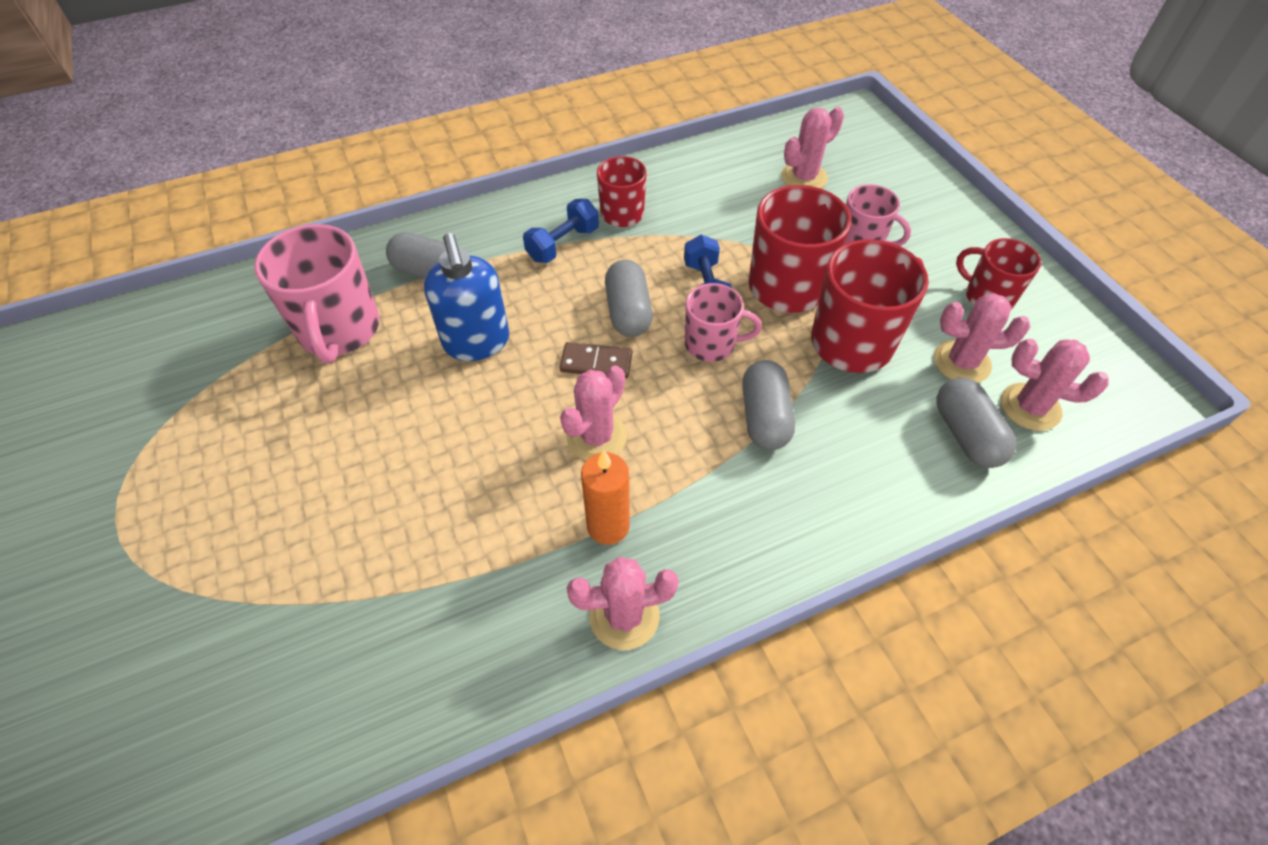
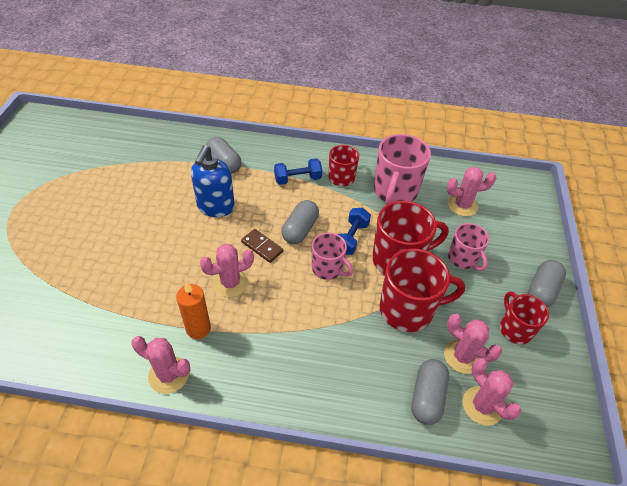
camera: 30 degrees right, 5 degrees down
pink mug [254,224,380,364] -> pink mug moved to [374,134,431,205]
grey capsule [742,360,795,450] -> grey capsule moved to [528,260,566,307]

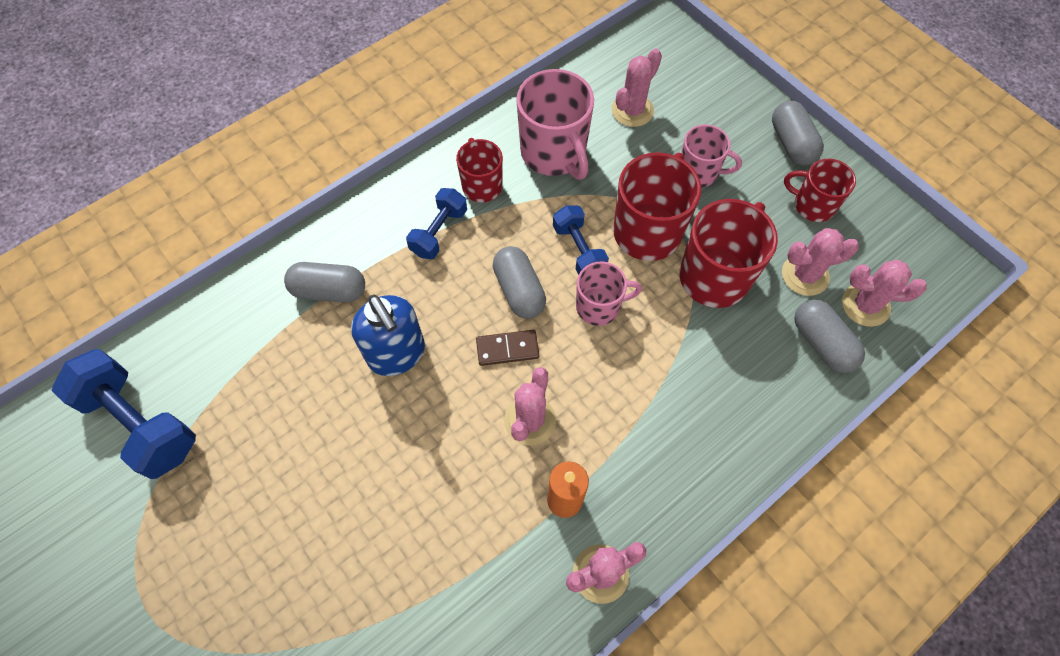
camera: 45 degrees left, 15 degrees up
none -> blue dumbbell [52,349,196,479]

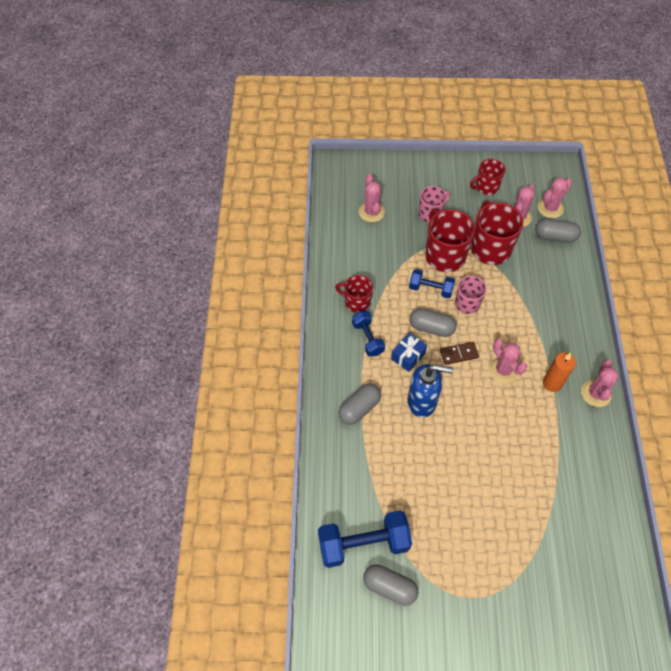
camera: 50 degrees left, 5 degrees down
brown domino [476,330,539,366] -> brown domino turned 45 degrees clockwise [440,342,479,365]
pink mug [516,69,594,180] -> none
grey capsule [772,101,824,166] -> grey capsule moved to [363,564,419,606]
none -> blue gift [391,333,427,372]

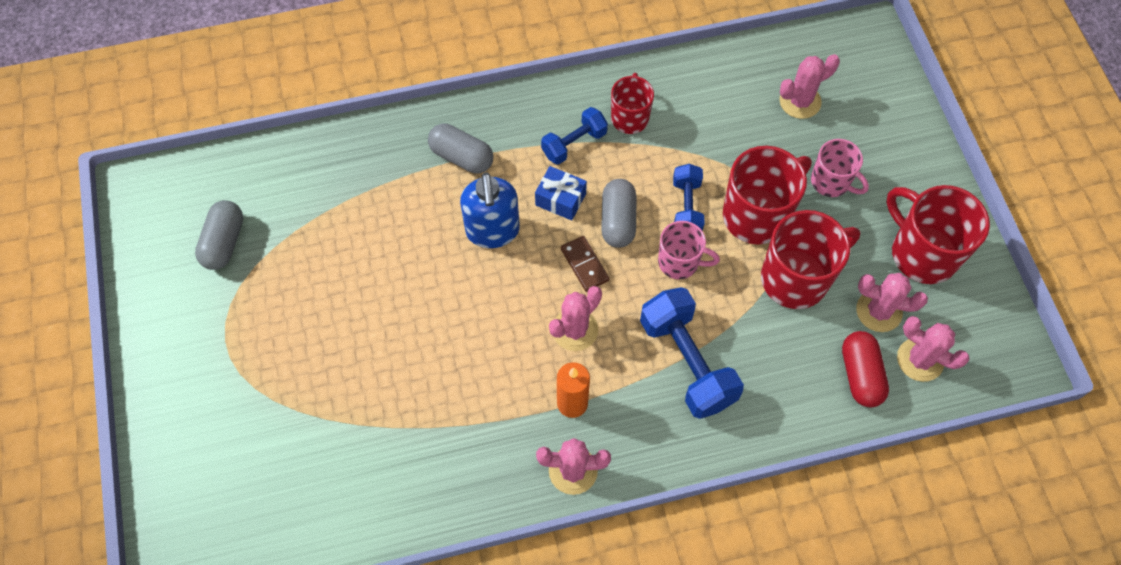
camera: 75 degrees right, 5 degrees up
blue dumbbell [318,510,412,568] -> blue dumbbell moved to [640,287,744,419]
red mug [470,159,505,195] -> red mug [886,185,990,284], size x1.65
grey capsule [535,219,581,243] -> red capsule [842,331,889,408]

